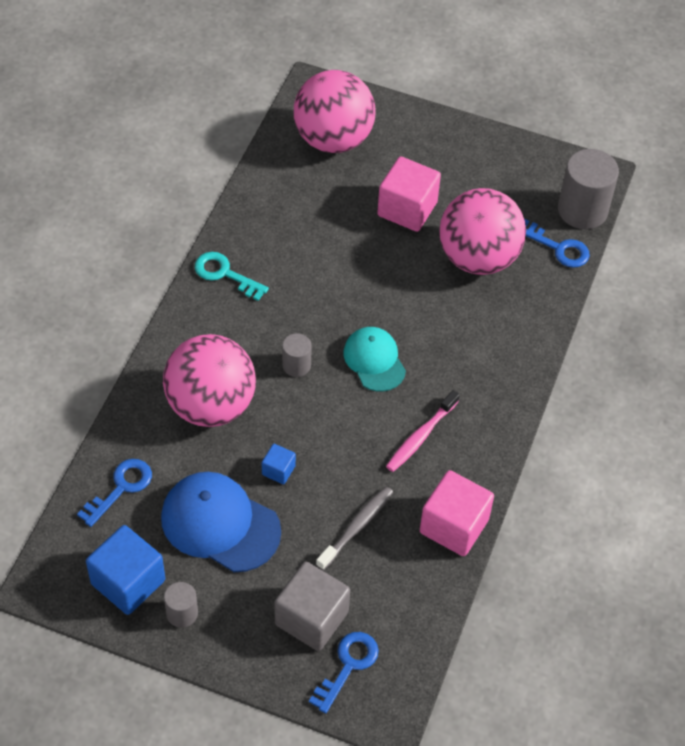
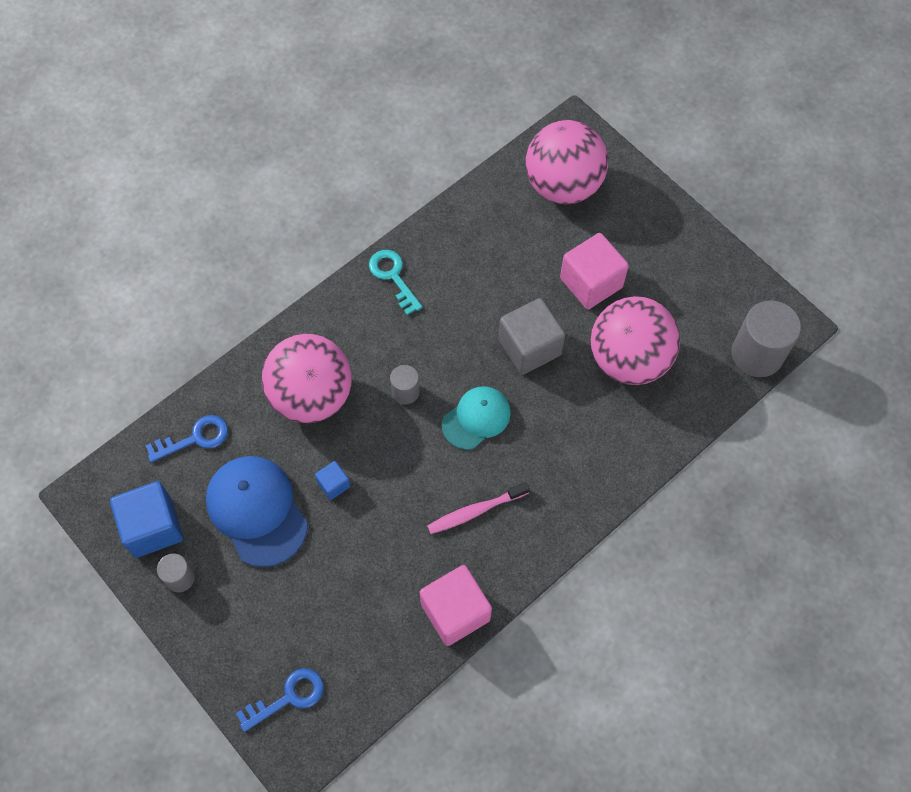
camera: 30 degrees right, 10 degrees up
grey cube [274,562,350,651] -> grey cube moved to [498,298,565,375]
grey toothbrush [316,487,393,570] -> none
turquoise cap [343,327,406,392] -> turquoise cap turned 45 degrees clockwise [442,386,511,450]
blue key [524,219,590,268] -> none

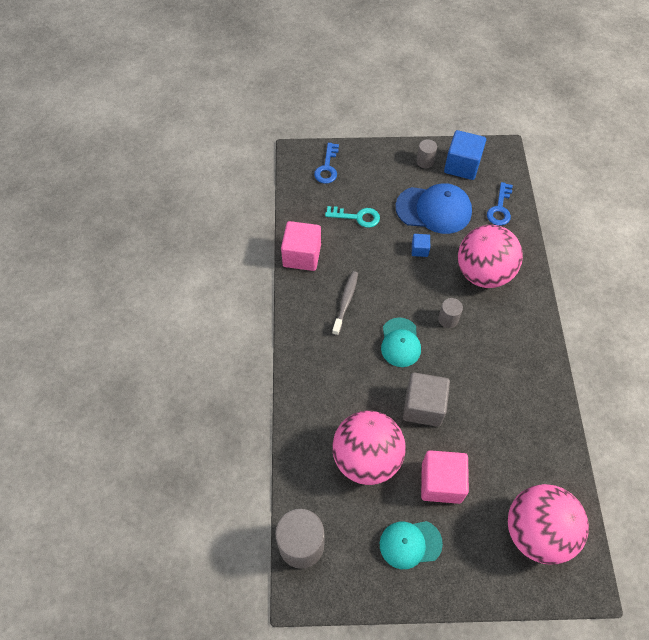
camera: 130 degrees right, 5 degrees down
turquoise key [369,250,422,315] -> turquoise key moved to [325,206,380,228]
pink toothbrush [427,482,530,534] -> grey toothbrush [332,271,358,336]
none -> turquoise cap [380,521,443,569]

